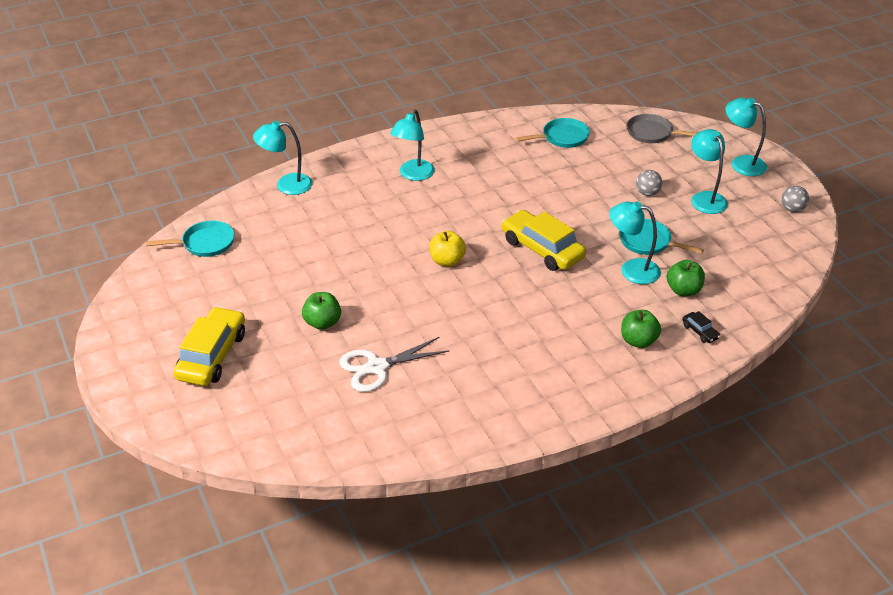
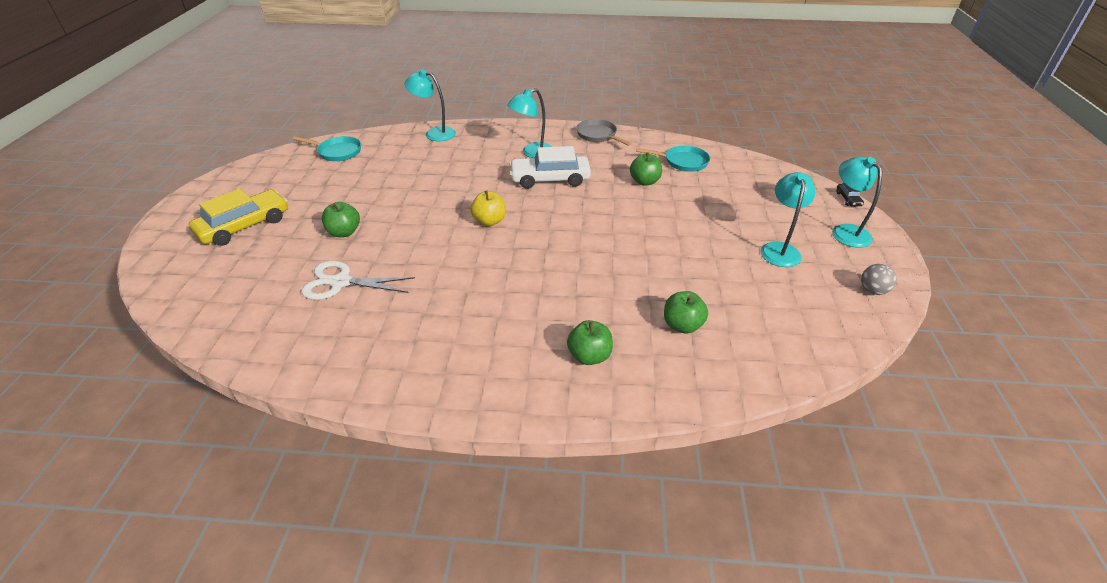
camera: 30 degrees right, 0 degrees up
yellow car [502,210,586,271] -> none
turquoise lamp [609,201,661,284] -> none
turquoise pan [619,219,704,255] -> none
grey pan [627,114,697,143] -> grey pan moved to [576,119,632,146]
grey ball [636,170,662,196] -> none
black car [682,311,720,343] -> black car moved to [836,183,864,207]
none -> white car [509,146,591,189]
none -> green apple [630,152,662,186]

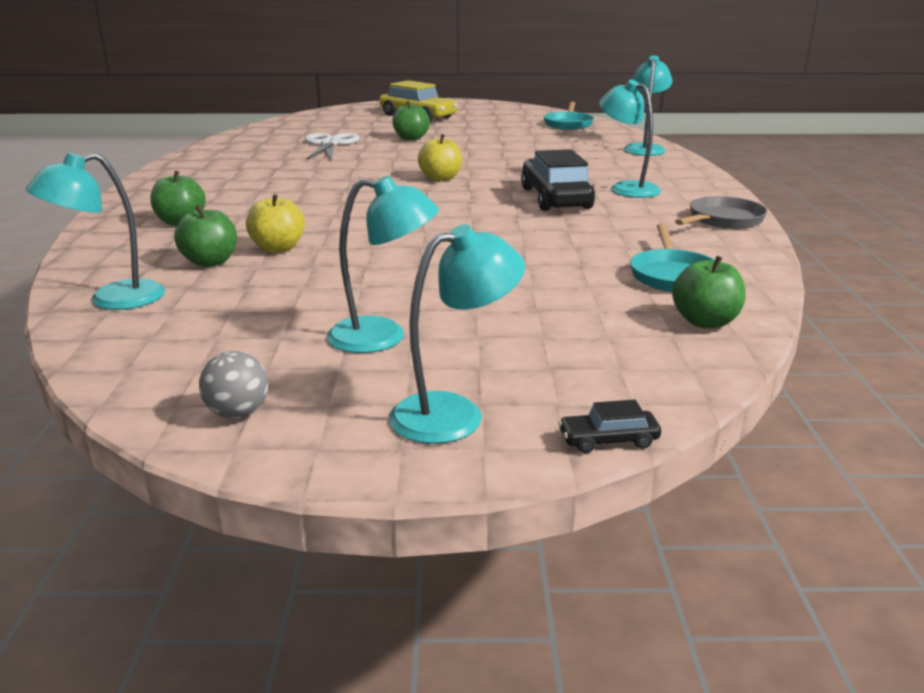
camera: 85 degrees right, 15 degrees down
white car [509,146,591,189] -> black car [521,149,595,211]
green apple [630,152,662,186] -> green apple moved to [672,256,746,328]
none -> turquoise lamp [26,152,165,310]
none -> yellow apple [246,194,305,253]

